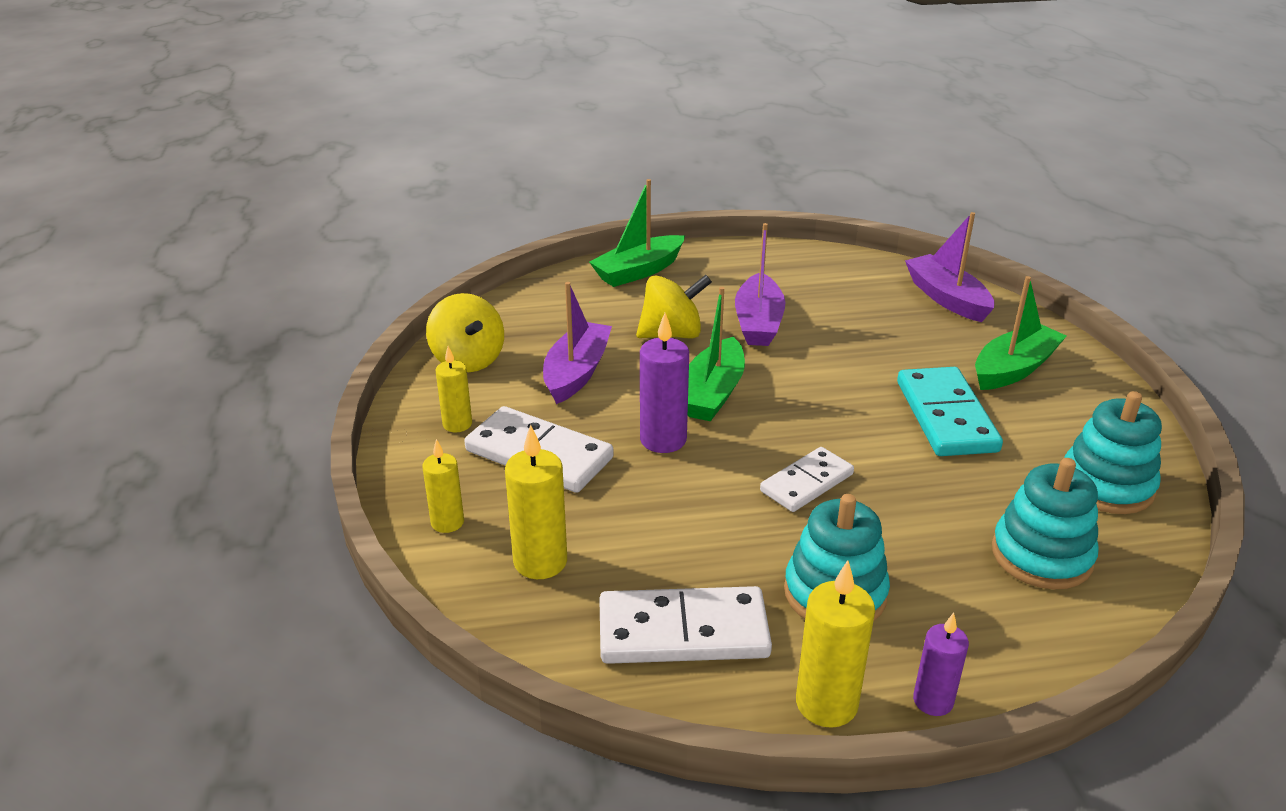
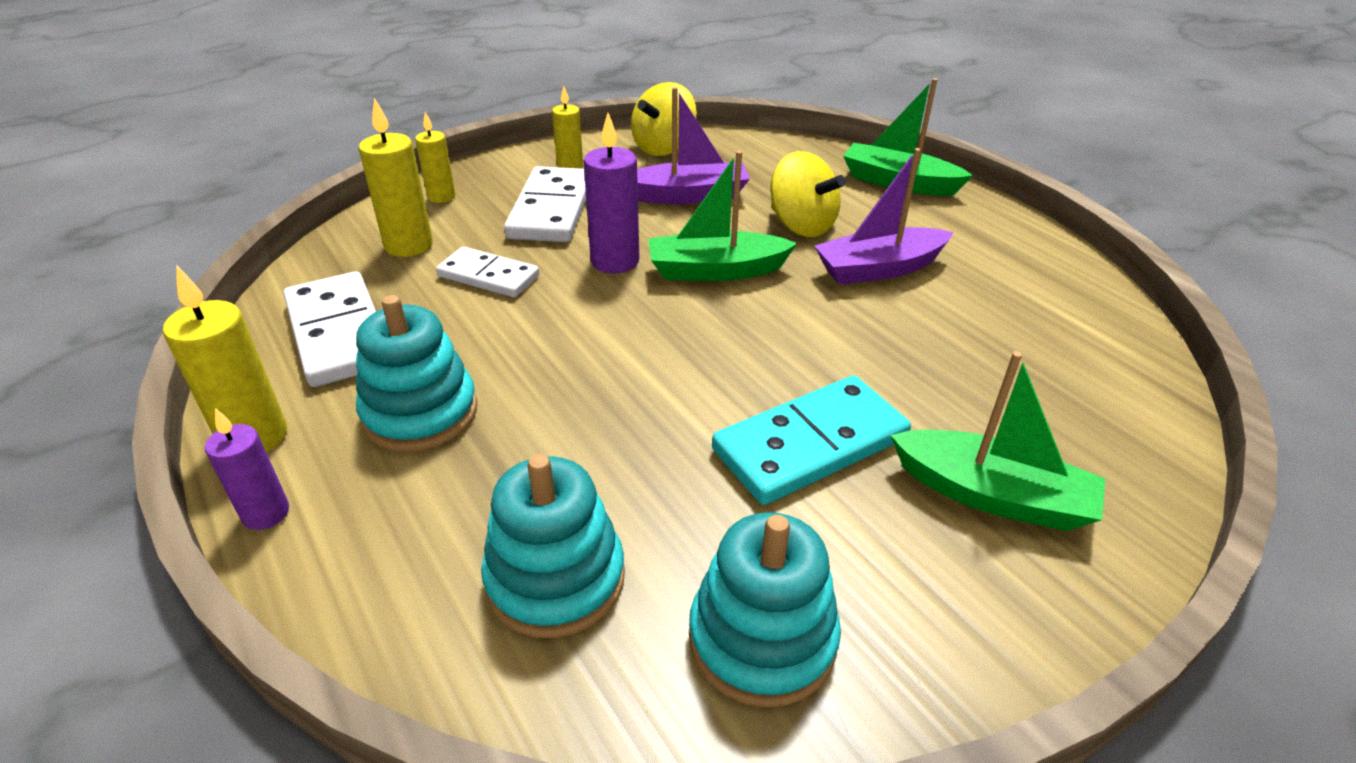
camera: 65 degrees right, 5 degrees up
white domino [760,447,854,512] -> white domino moved to [436,246,539,297]
purple boat [905,212,994,322] -> none

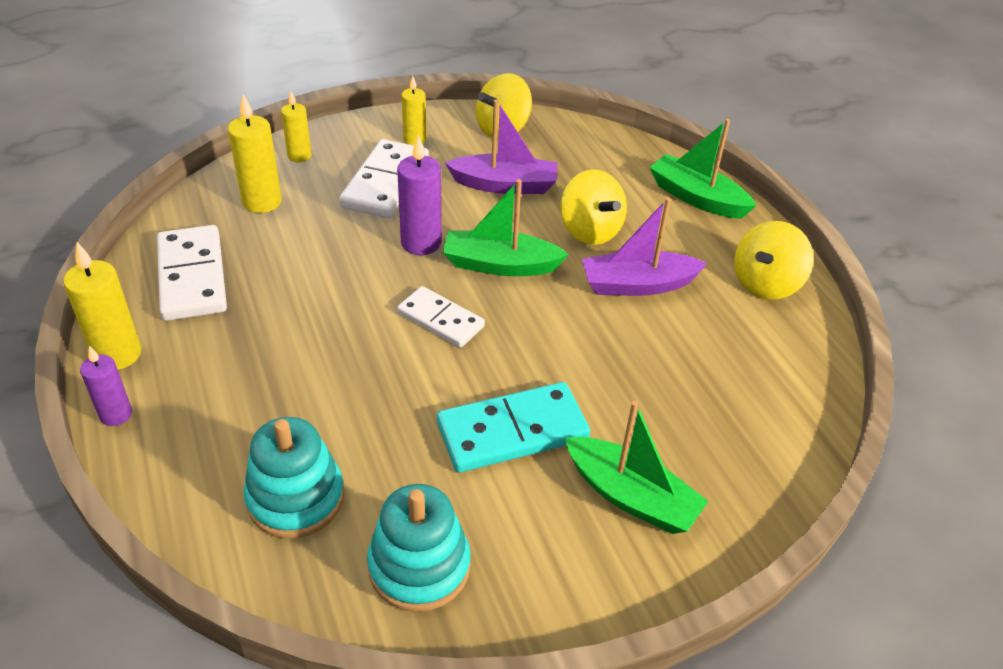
camera: 10 degrees right, 5 degrees up
turquoise stacking toy [356,295,477,452] -> none
white domino [436,246,539,297] -> white domino moved to [397,286,485,348]
none -> yellow spinning top [734,221,814,300]

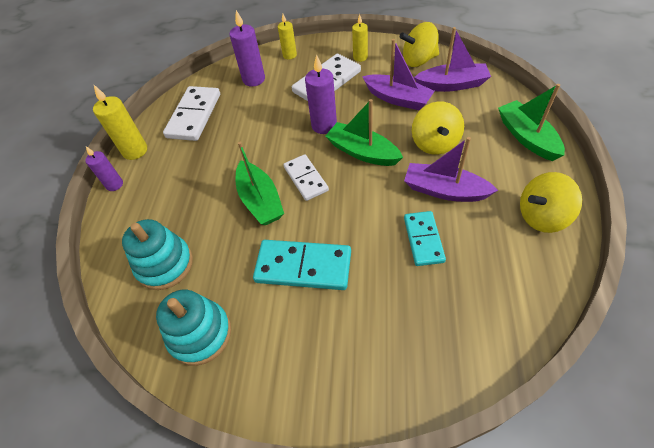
camera: 35 degrees right, 10 degrees up
yellow candle [228,94,282,213] -> purple candle [229,10,265,87]
green boat [565,401,709,534] -> green boat moved to [236,142,284,225]
none -> turquoise domino [404,211,446,266]
none -> purple boat [414,27,491,92]

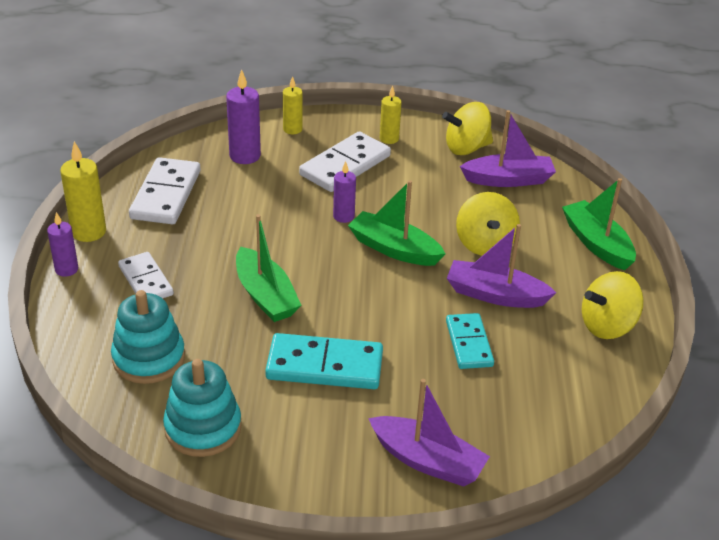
camera: 10 degrees left, 15 degrees down
white domino [283,154,329,201] -> white domino moved to [118,252,174,298]
purple candle [305,55,337,134] -> purple candle [333,161,356,223], size x0.64
purple boat [362,39,435,110] -> purple boat moved to [368,379,490,487]

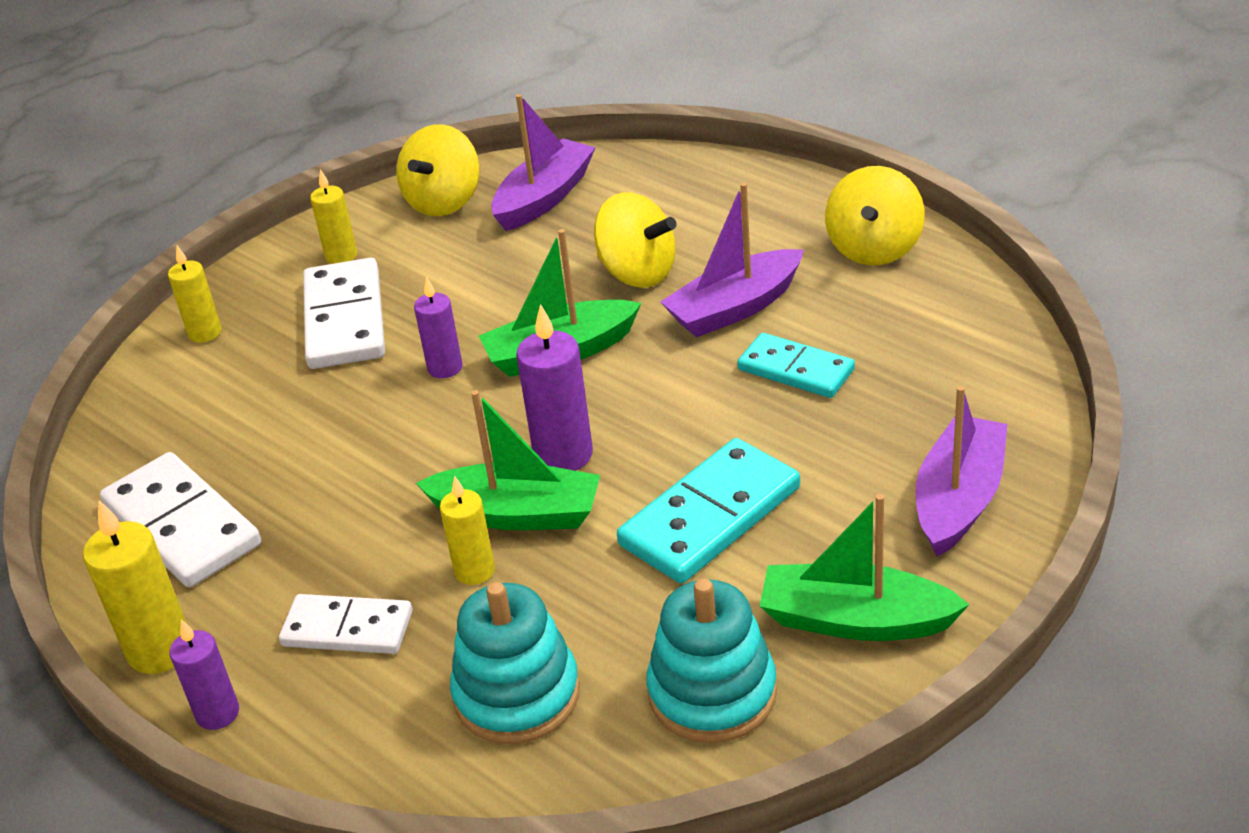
camera: 45 degrees left, 0 degrees up
purple candle [226,69,261,164] -> purple candle moved to [516,304,593,471]
purple boat [368,379,490,487] -> purple boat turned 45 degrees counterclockwise [916,386,1008,557]
green boat [562,178,636,270] -> green boat moved to [760,494,970,641]
none -> yellow candle [440,476,495,585]

